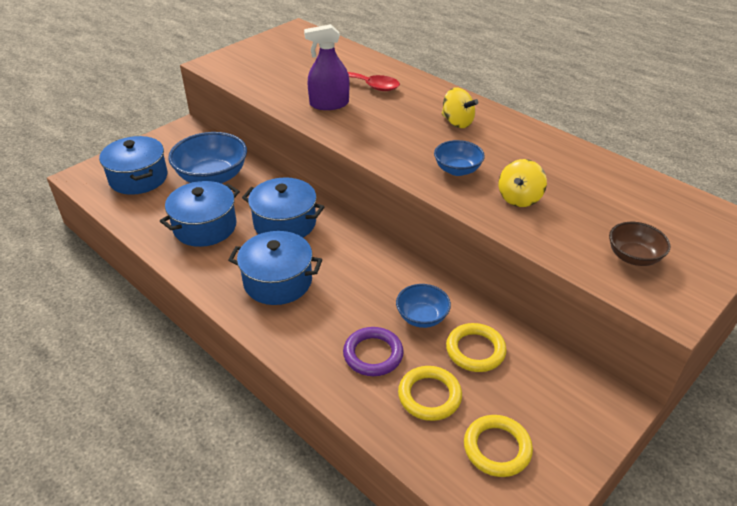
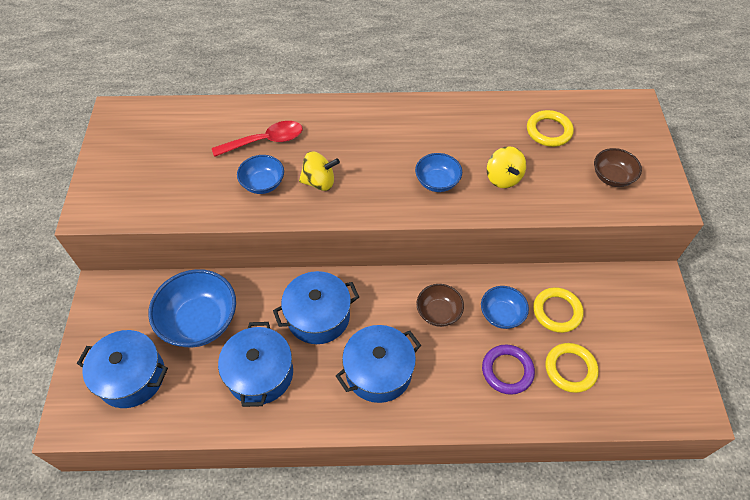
camera: 45 degrees left, 15 degrees up
purple spray bottle [304,24,349,110] -> blue bowl [237,155,284,194]
yellow spinning top [442,87,478,128] -> yellow spinning top moved to [299,151,340,191]
yellow ring [464,415,533,477] -> yellow ring moved to [527,110,574,147]
none -> brown bowl [416,284,464,327]

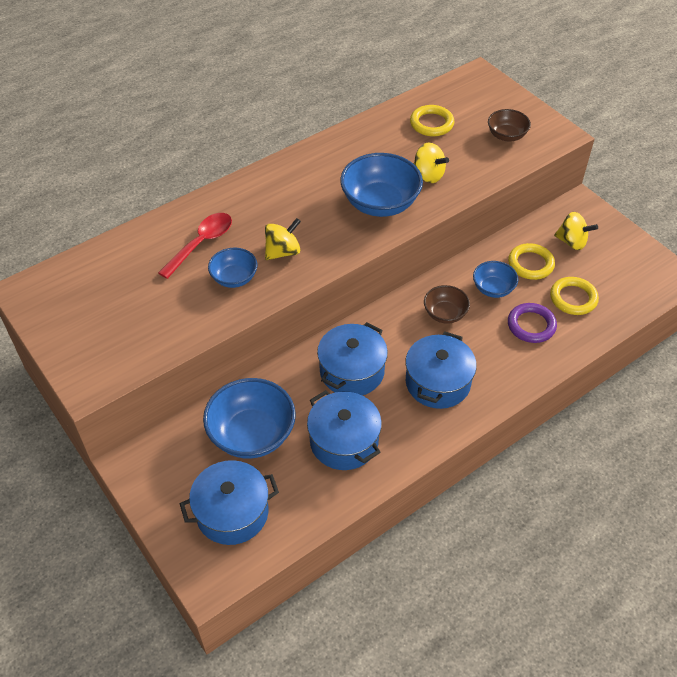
camera: 35 degrees left, 5 degrees down
blue bowl [415,153,462,192] -> blue bowl [340,153,423,217], size x1.77
none -> yellow spinning top [554,212,598,250]

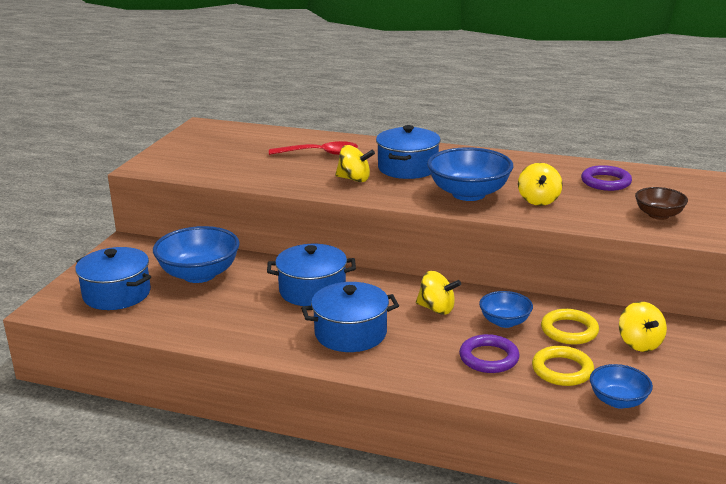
camera: 55 degrees right, 25 degrees down
blue bowl [208,248,257,288] -> blue bowl moved to [590,364,653,409]
blue pot [307,390,382,470] -> blue pot moved to [376,125,441,179]
yellow ring [410,105,454,136] -> purple ring [581,165,632,191]
brown bowl [424,285,470,324] -> yellow spinning top [416,271,461,315]

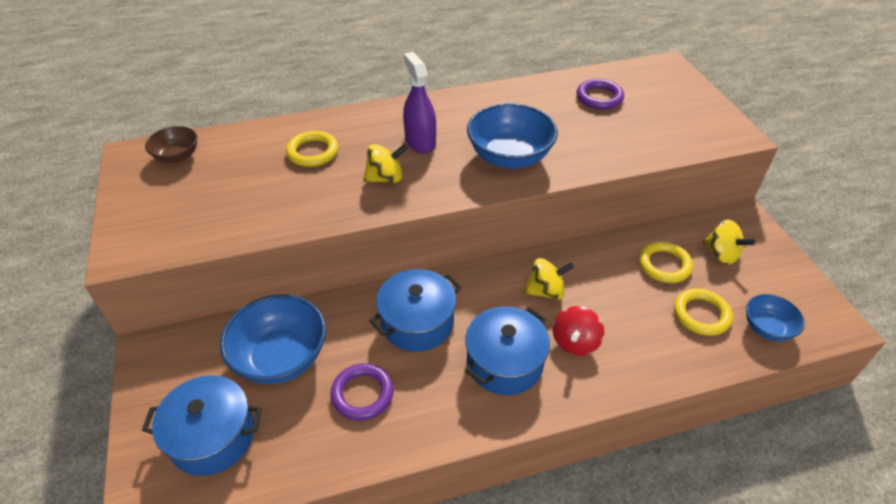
camera: 35 degrees left, 20 degrees up
red spoon [269,141,358,155] -> yellow ring [286,131,338,167]
blue pot [376,125,441,179] -> purple spray bottle [403,52,436,154]
purple ring [459,334,520,373] -> purple ring moved to [330,363,394,421]
blue bowl [479,291,533,328] -> none
yellow spinning top [518,163,563,206] -> none
brown bowl [635,187,688,220] -> brown bowl moved to [145,126,197,163]
none -> red spinning top [553,306,604,356]

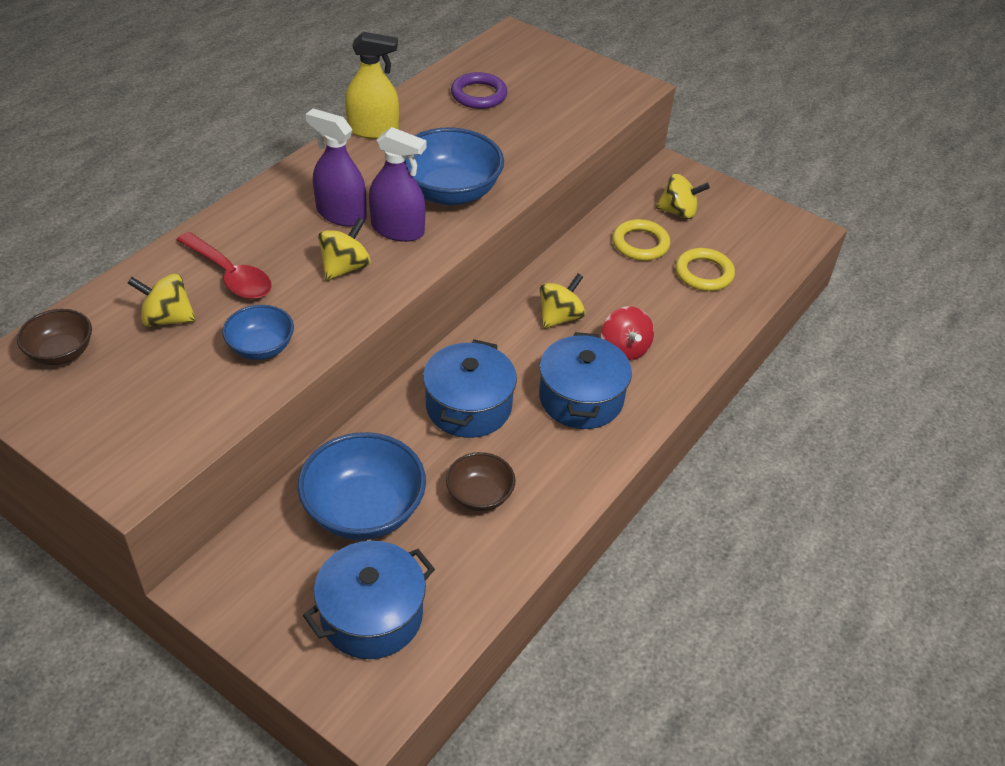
camera: 40 degrees left, 0 degrees up
yellow ring [286,131,338,167] -> red spoon [177,232,272,299]
purple ring [330,363,394,421] -> brown bowl [446,452,515,511]
blue bowl [746,294,805,341] -> blue bowl moved to [222,305,294,360]
none -> yellow spinning top [128,273,196,327]
none -> yellow spray bottle [345,32,399,139]
none -> purple spray bottle [369,127,426,242]

